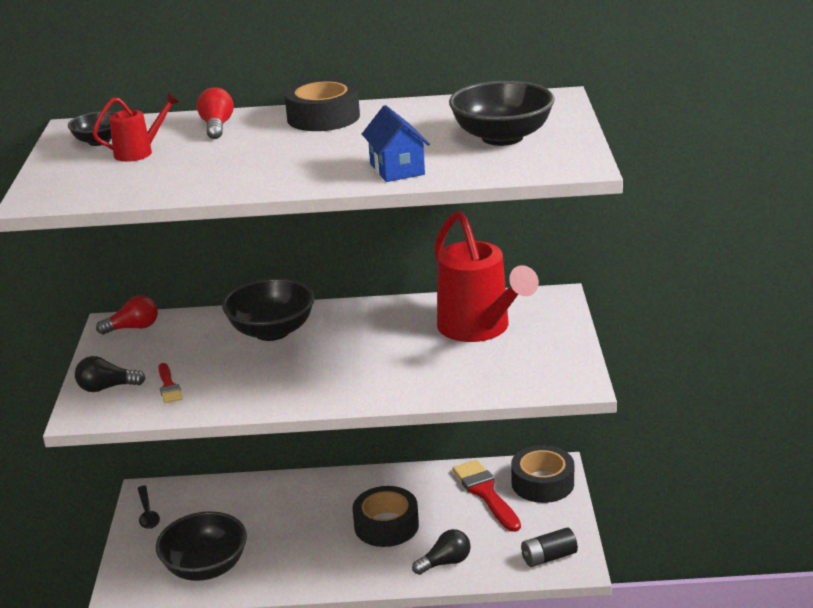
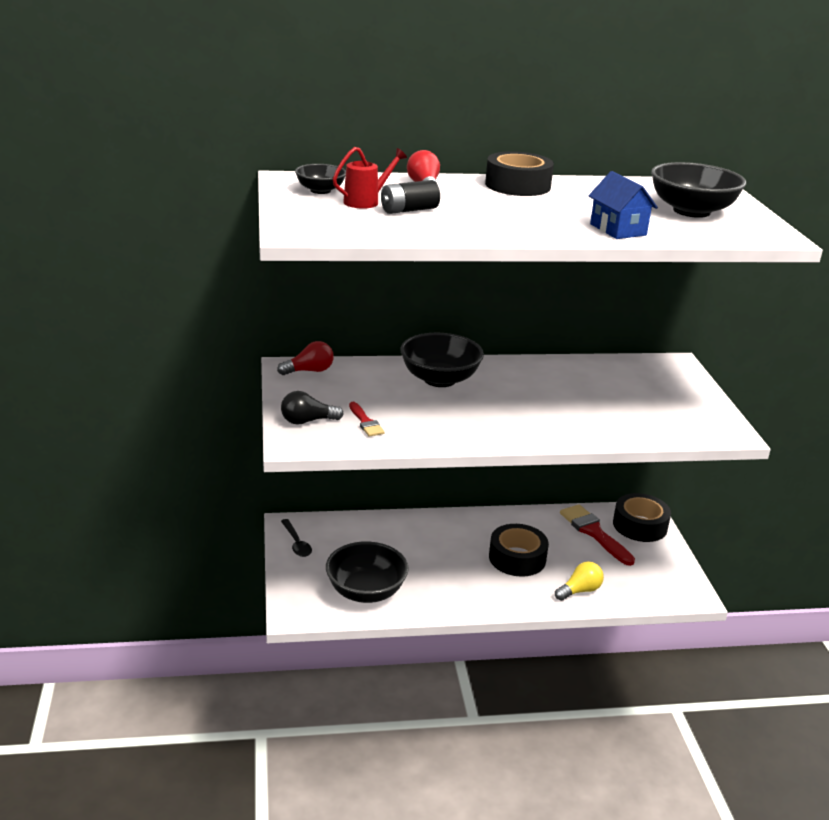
camera: 10 degrees left, 0 degrees up
black light bulb [412,529,471,575] -> yellow light bulb [555,561,604,601]
red watering can [435,211,539,342] -> none
black battery [521,527,578,567] -> black battery moved to [381,180,440,214]

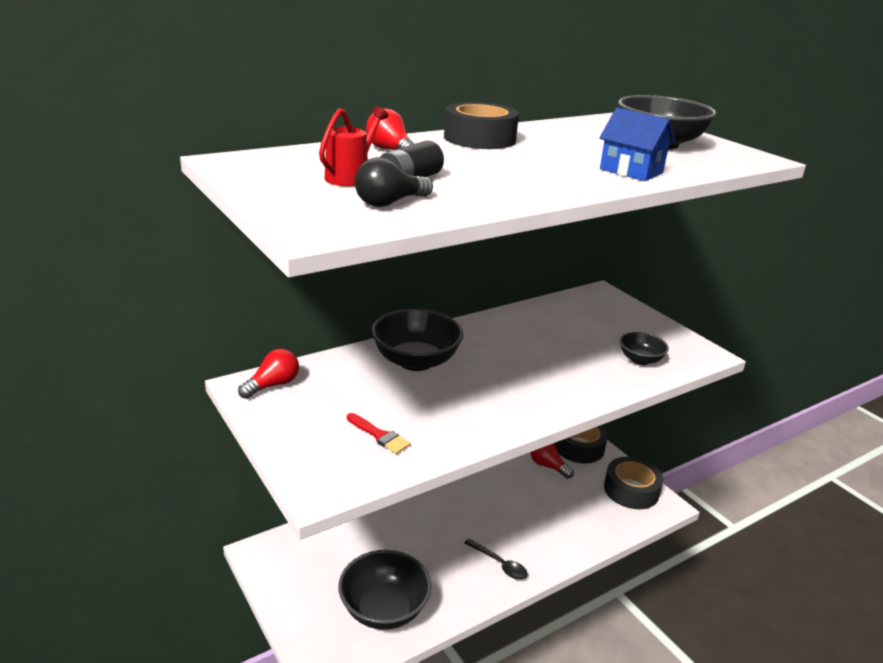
camera: 25 degrees left, 0 degrees up
black light bulb [281,391,344,425] -> black light bulb moved to [355,157,433,207]
black spoon [281,519,312,557] -> black spoon moved to [464,538,528,580]
black bowl [295,164,346,194] -> black bowl moved to [620,332,669,365]
black tape [489,524,549,577] -> black tape moved to [604,457,663,509]
yellow light bulb [555,561,604,601] -> none
red brush [560,504,635,566] -> red light bulb [530,444,574,479]

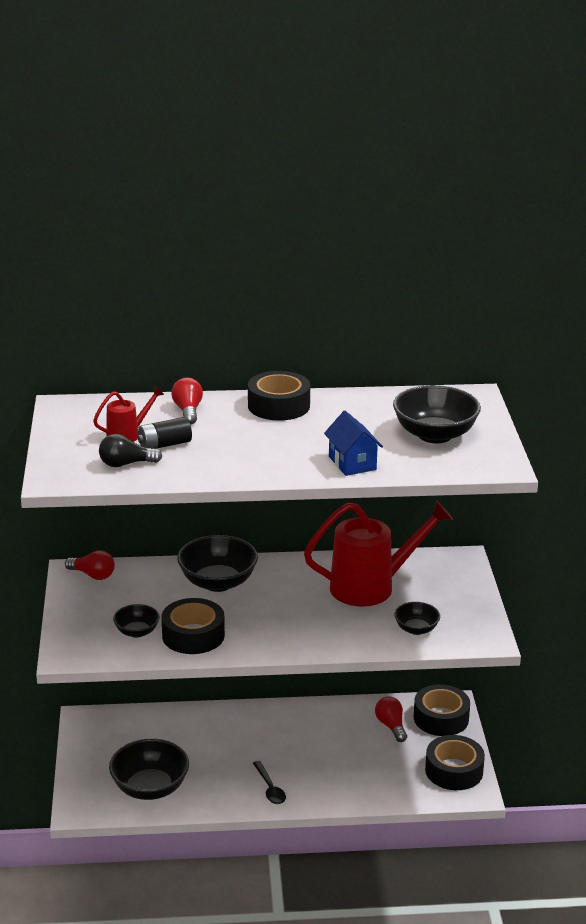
camera: 30 degrees right, 0 degrees up
red light bulb [238,349,299,399] -> red light bulb turned 45 degrees clockwise [65,550,115,580]
red brush [347,413,410,454] -> black bowl [113,604,160,638]
none -> black tape [161,598,225,654]
none -> red watering can [304,500,453,607]

